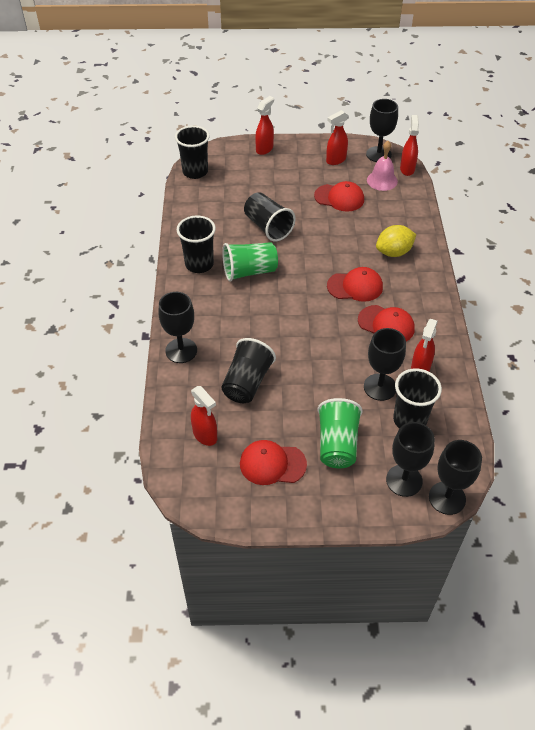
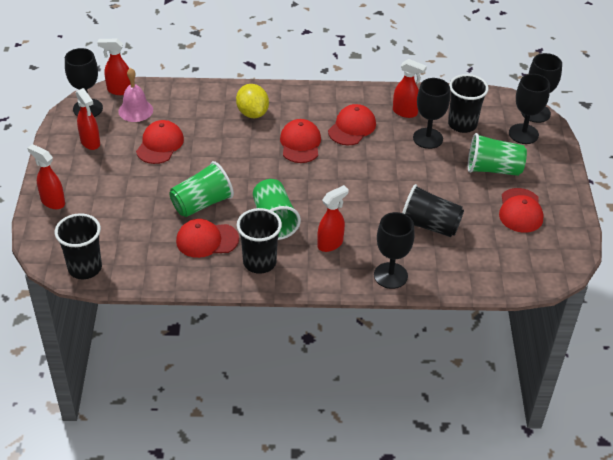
camera: 90 degrees left, 5 degrees down
red spray bottle [191,386,217,446] -> red spray bottle moved to [317,185,349,252]
black cup [244,192,296,242] -> green cup [169,161,234,217]
none -> red cap [176,219,239,258]

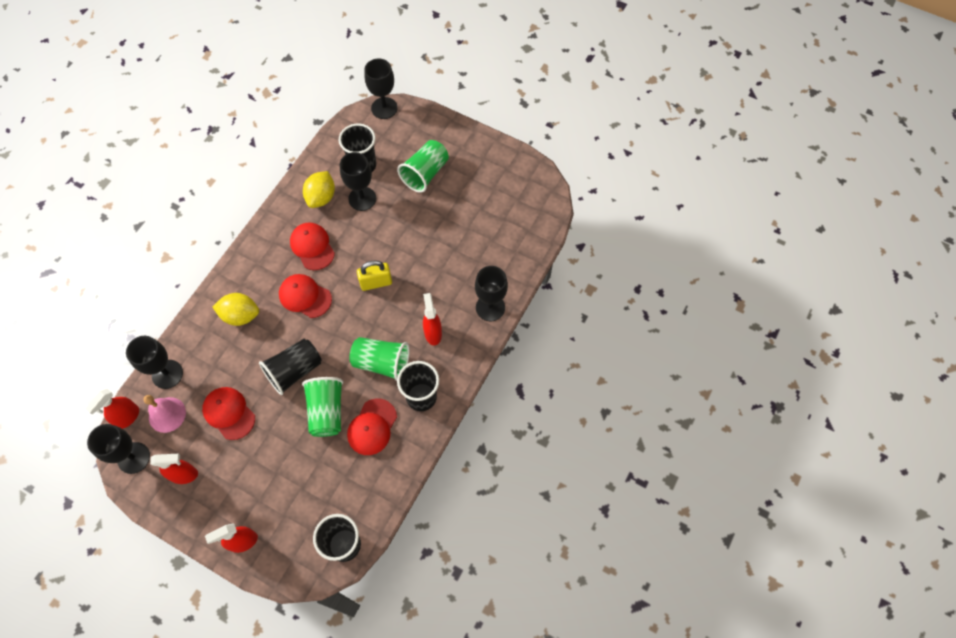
camera: 60 degrees left, 20 degrees up
red spray bottle [393,59,427,118] -> yellow lemon [303,171,335,208]
black cup [402,184,464,237] -> black cup moved to [259,339,322,395]
red cap [499,188,544,233] -> none
black goblet [509,74,550,144] -> black goblet moved to [126,336,183,389]
none -> yellow padlock [357,260,392,291]

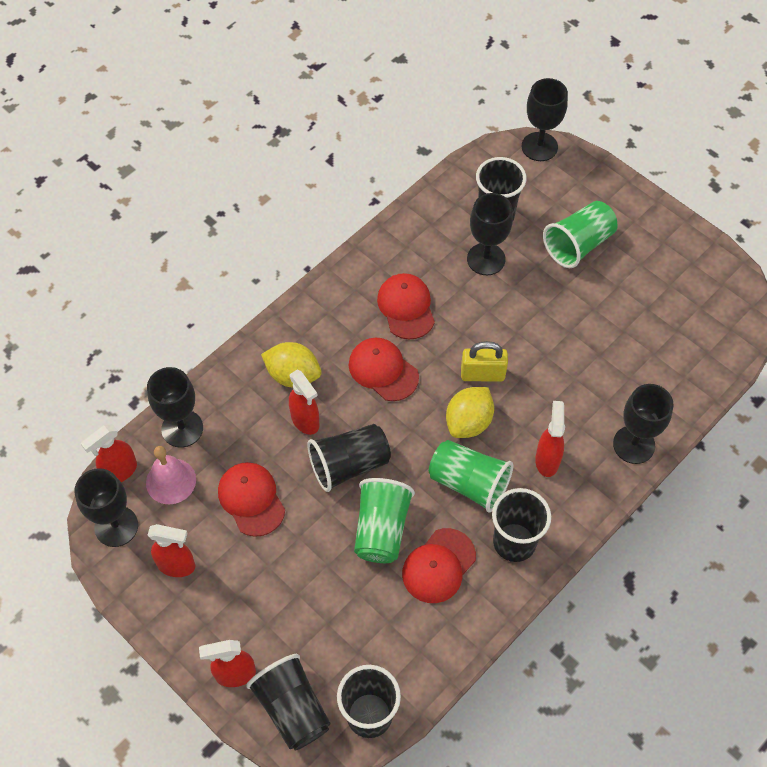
camera: 15 degrees right, 5 degrees down
yellow lemon [303,171,335,208] -> yellow lemon moved to [446,387,494,438]
none -> black cup [246,654,331,750]
none -> red spray bottle [289,369,319,435]

